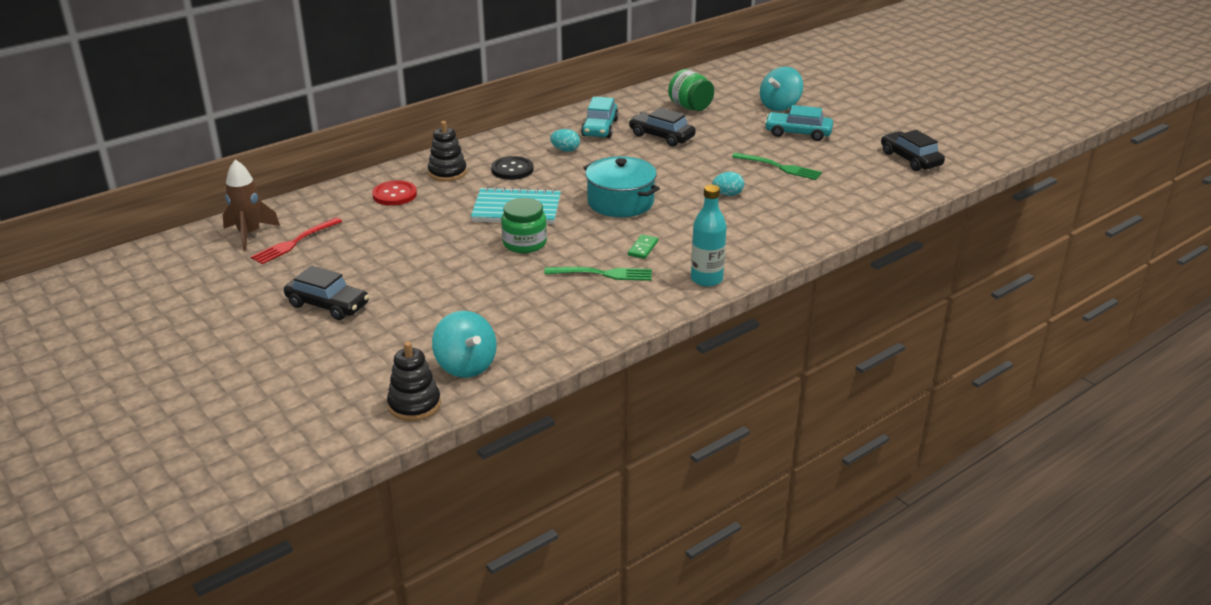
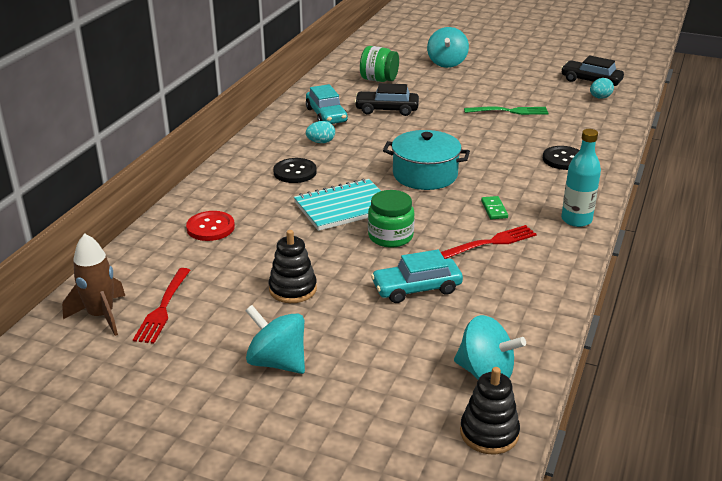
camera: 30 degrees left, 0 degrees up
black car [284,266,369,320] -> turquoise spinning top [245,305,305,374]
black stacking toy [428,121,467,181] -> black stacking toy moved to [269,230,317,303]
green fork [544,267,652,281] -> red fork [441,225,537,259]
turquoise egg [712,172,744,196] -> turquoise egg moved to [590,78,614,99]
turquoise car [765,105,833,141] -> turquoise car moved to [371,250,463,303]
none -> black button [543,146,579,170]

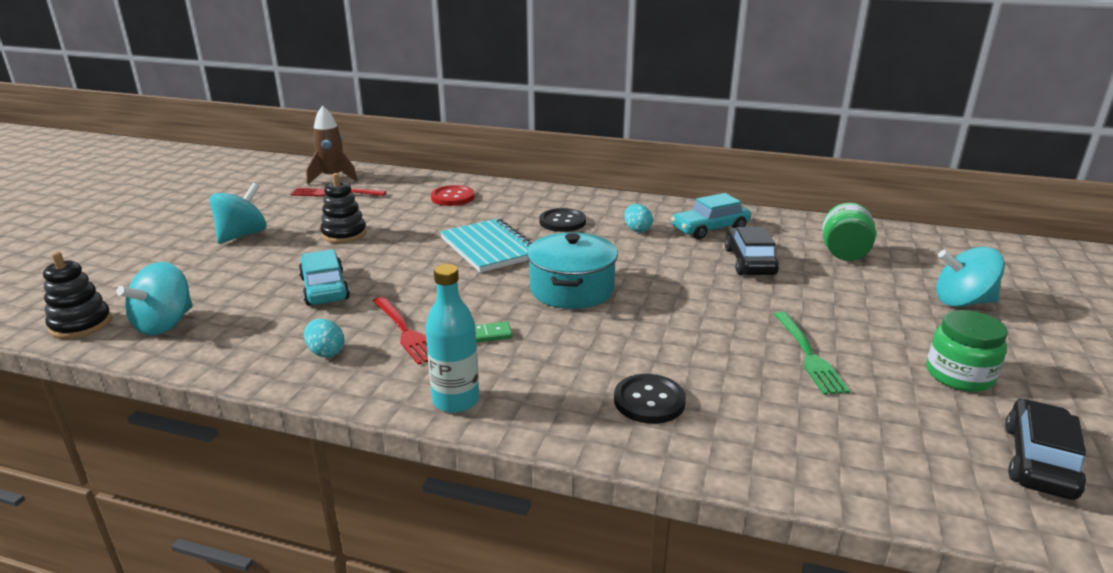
camera: 85 degrees right, 5 degrees down
green jar [368,190,415,248] -> green jar moved to [926,310,1008,392]
turquoise egg [590,78,614,99] -> turquoise egg moved to [304,319,345,357]

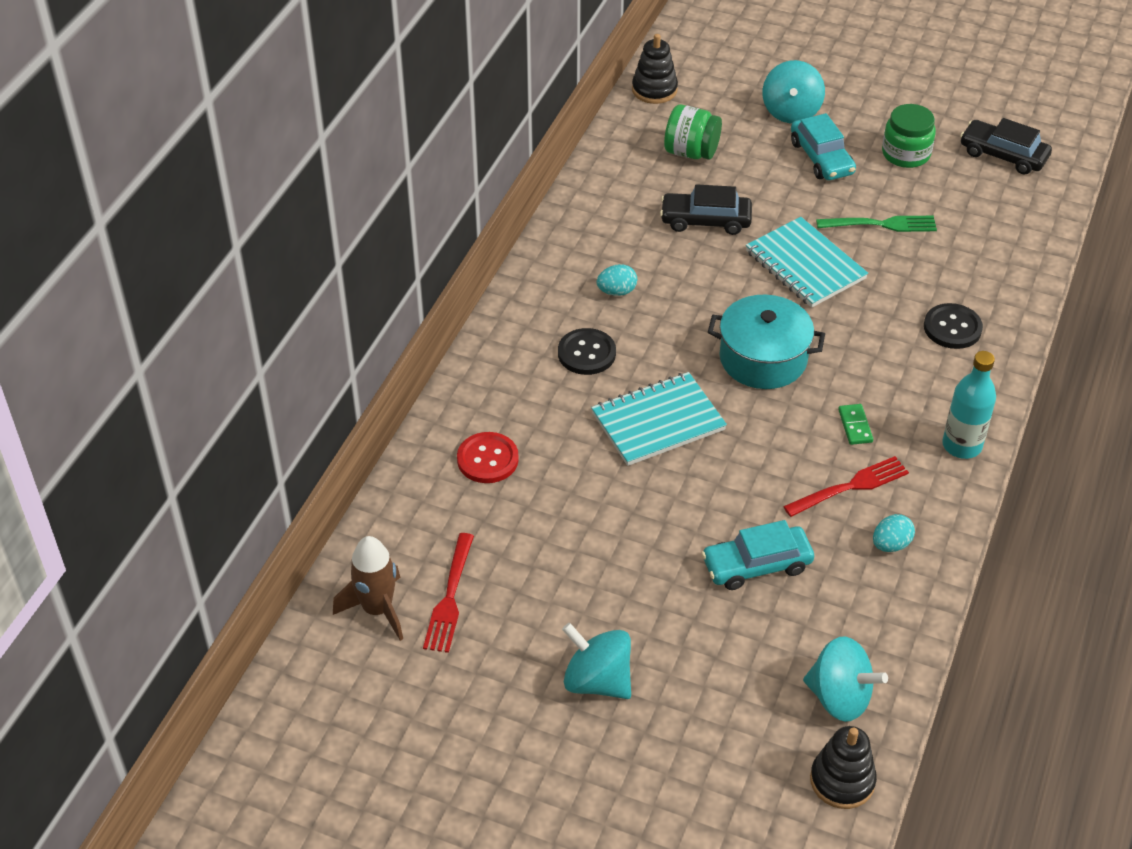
camera: 85 degrees left, 20 degrees up
black stacking toy [320,173,367,243] -> black stacking toy moved to [632,34,678,104]
turquoise car [671,193,751,239] -> turquoise car moved to [791,113,856,180]
none -> turquoise notebook [746,217,868,308]

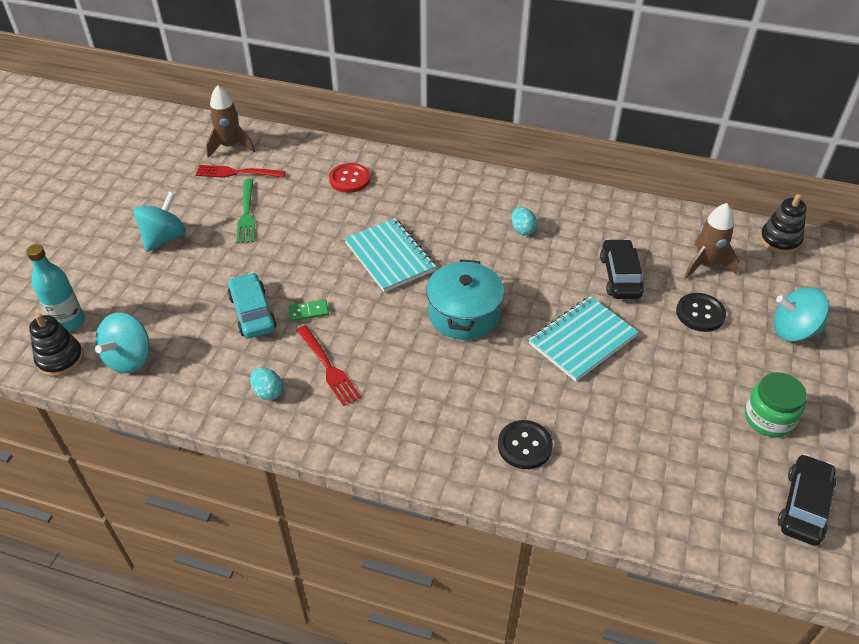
camera: 85 degrees right, 0 degrees up
black button [558,328,616,375] -> black button moved to [676,293,726,332]
green jar [664,104,722,160] -> brown rocket [684,203,739,279]
turquoise car [791,113,856,180] -> none
green fork [816,216,937,232] -> green fork moved to [237,179,255,243]
green domino [838,404,873,445] -> green domino moved to [289,300,329,321]
turquoise bottle [942,351,996,459] -> turquoise bottle moved to [26,244,85,332]

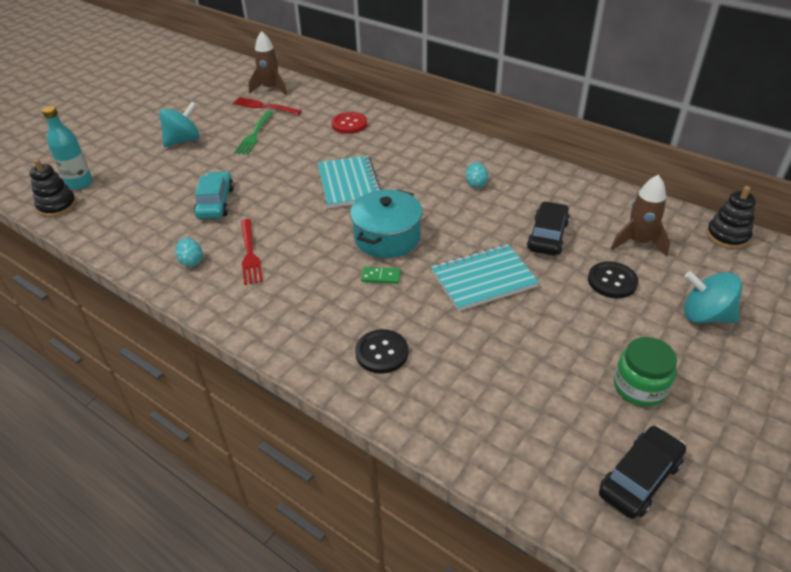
camera: 20 degrees right, 5 degrees down
turquoise spinning top [95,313,150,373] -> none
green domino [289,300,329,321] -> green domino moved to [361,267,401,284]

